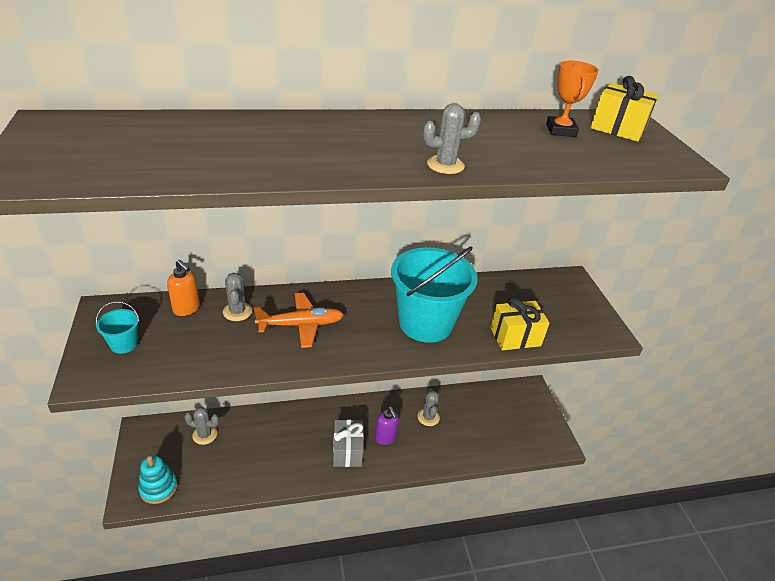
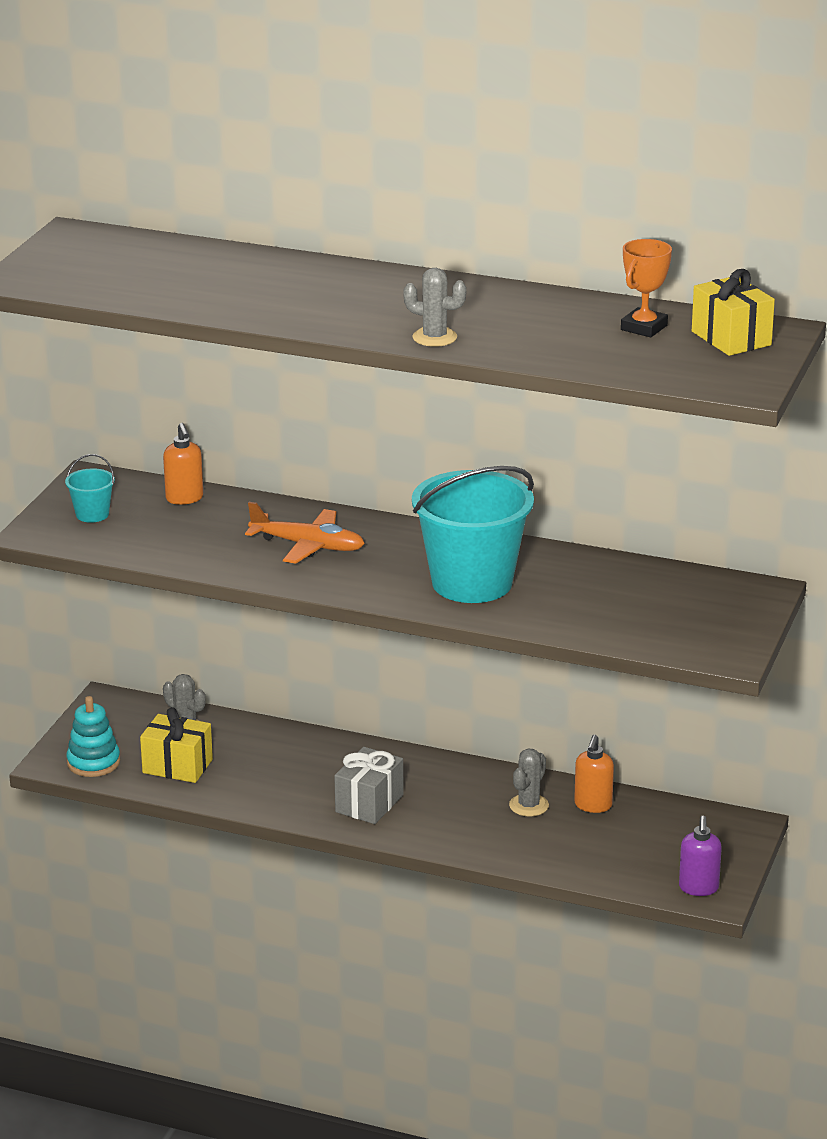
camera: 35 degrees right, 10 degrees down
grey cactus [223,273,252,321] -> none
purple soap dispenser [375,406,399,445] -> purple soap dispenser moved to [679,816,722,896]
yellow gift [490,297,550,350] -> yellow gift moved to [140,707,213,783]
none -> orange soap dispenser [574,735,614,813]

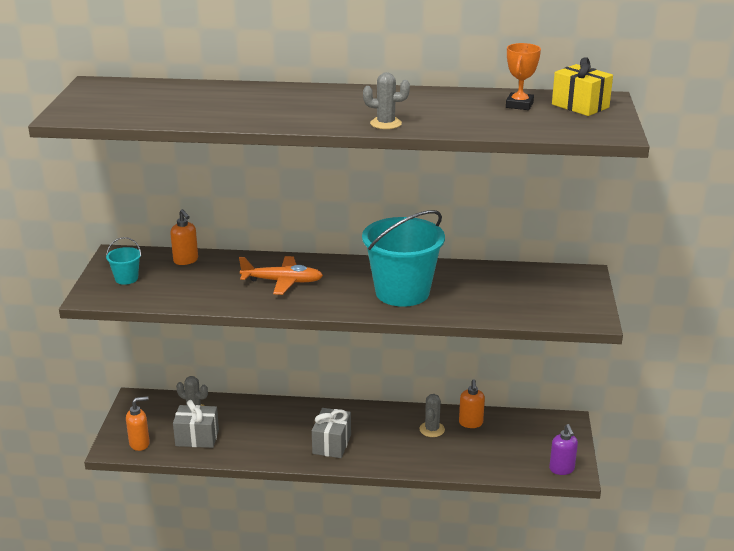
camera: 15 degrees left, 0 degrees up
turquoise stacking toy [66,696,120,777] -> orange soap dispenser [126,396,150,451]
yellow gift [140,707,213,783] -> grey gift [173,400,219,448]

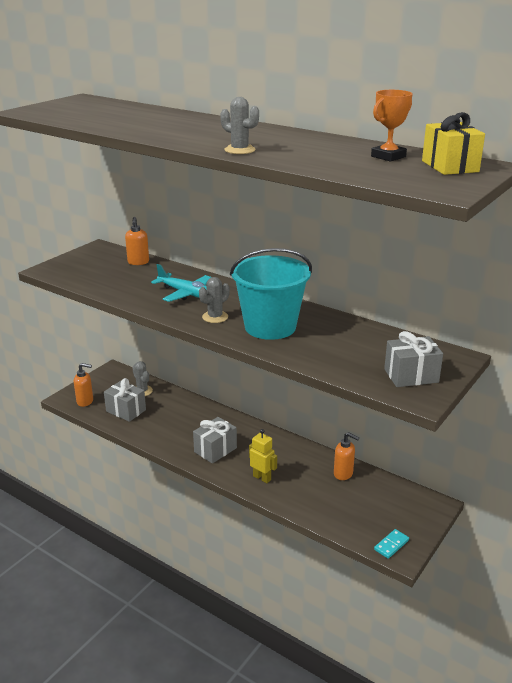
camera: 30 degrees right, 0 degrees up
turquoise bucket [106,237,141,285] -> none
orange plane [239,256,323,295] -> turquoise plane [151,264,211,302]
grey cactus [419,394,445,437] -> grey cactus moved to [199,277,230,323]
orange soap dispenser [459,379,485,428] -> orange soap dispenser turned 90 degrees counterclockwise [334,432,359,480]
purple soap dispenser [549,424,578,475] -> turquoise domino [374,529,409,559]
none -> yellow robot [249,429,277,483]
none -> grey gift [384,331,443,387]

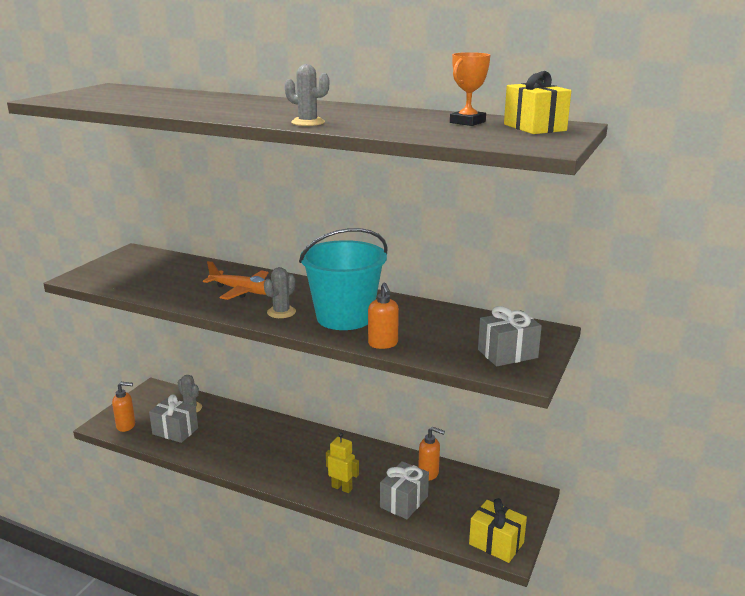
camera: 10 degrees left, 5 degrees down
orange soap dispenser [125,217,149,265] -> orange soap dispenser moved to [368,283,399,349]
turquoise plane [151,264,211,302] -> orange plane [203,261,269,300]
grey gift [193,417,237,464] -> grey gift moved to [380,461,429,519]
turquoise domino [374,529,409,559] -> yellow gift [469,498,527,563]

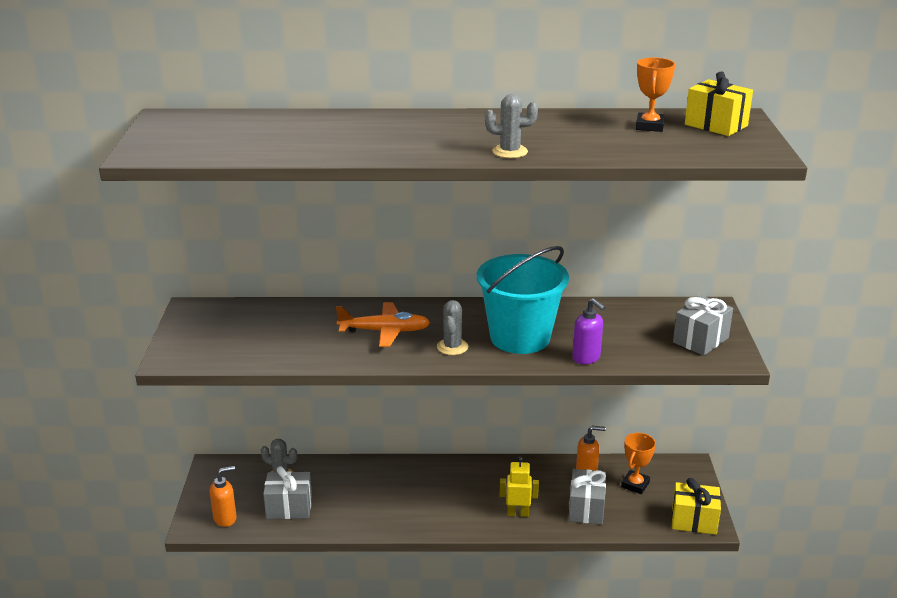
camera: 25 degrees left, 5 degrees up
orange soap dispenser [368,283,399,349] -> purple soap dispenser [572,298,605,364]
none -> orange trophy [621,433,656,494]

